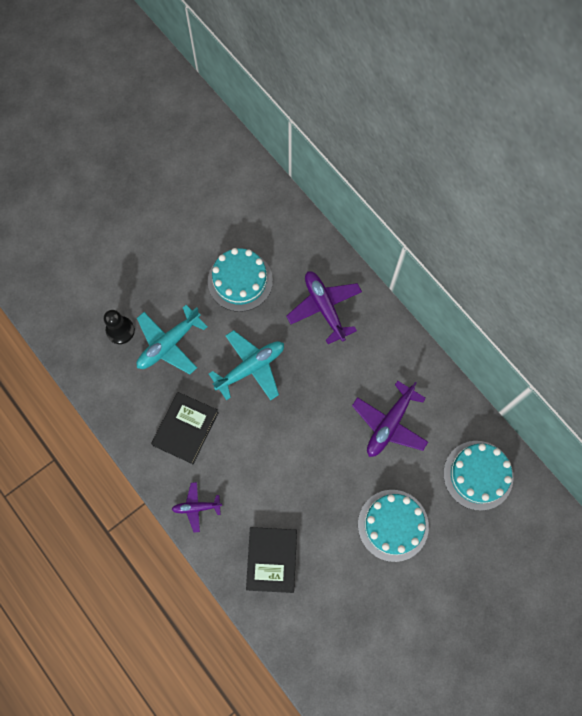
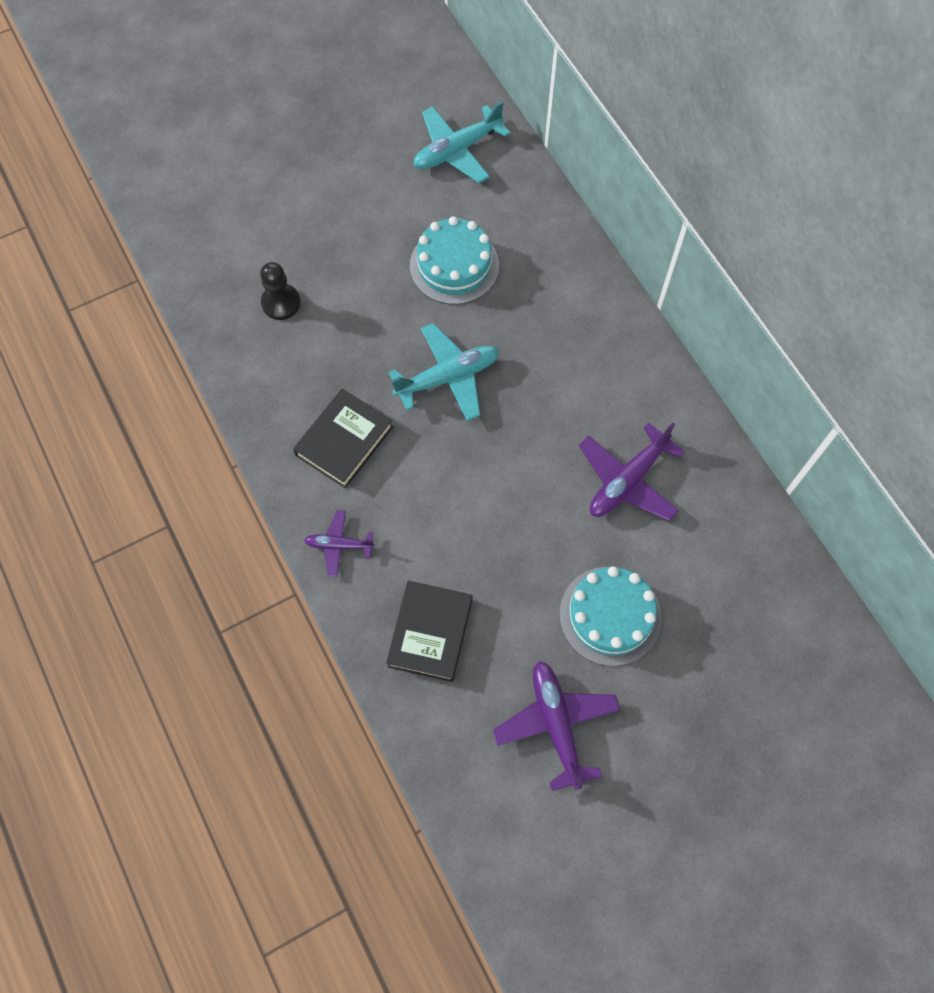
camera: 10 degrees right, 5 degrees down
turquoise plane [137,305,208,374] -> turquoise plane moved to [413,101,510,183]
purple plane [286,271,362,344] -> purple plane moved to [493,661,620,791]
turquoise cake [443,441,513,511] -> none

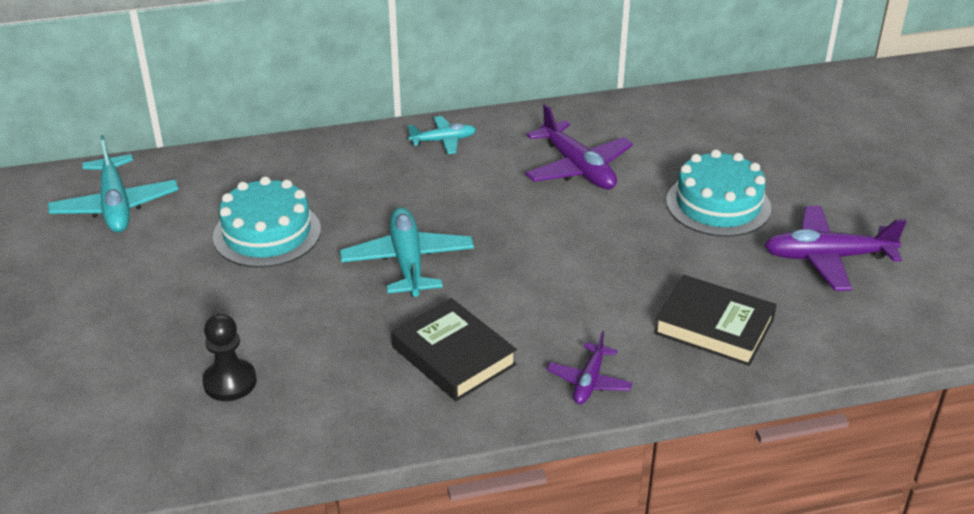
camera: 75 degrees left, 30 degrees down
none -> turquoise plane [408,116,476,154]

